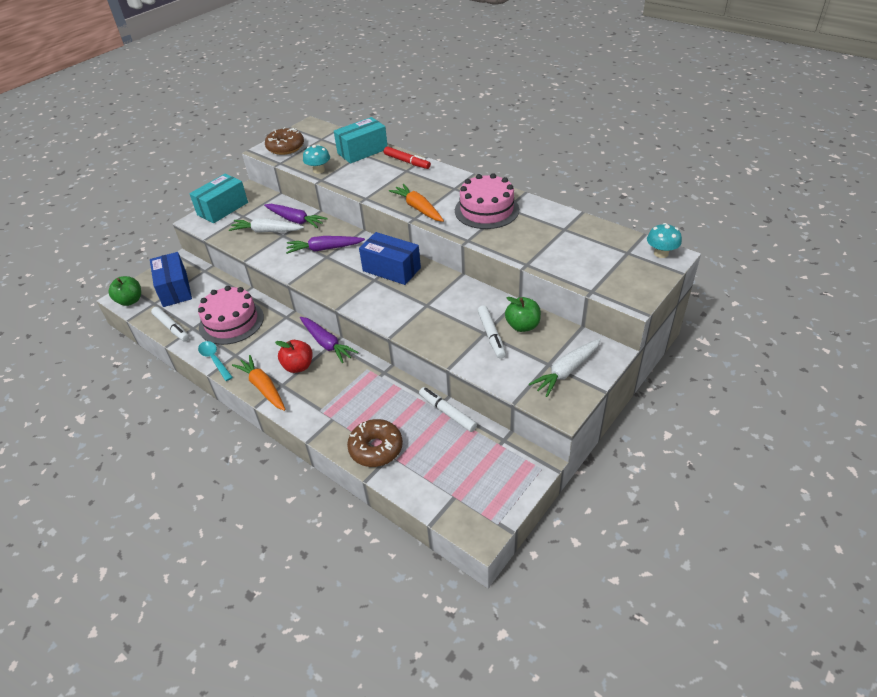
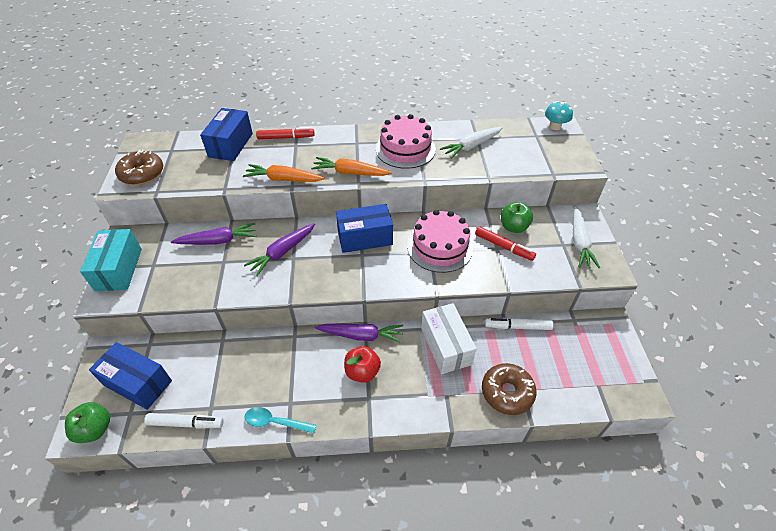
camera: 45 degrees left, 5 degrees up
pink cake [198,286,264,345] -> pink cake moved to [407,210,473,273]
white carrot [229,218,304,233] -> white carrot moved to [440,127,503,159]
orange carrot [232,355,286,411] -> orange carrot moved to [243,164,325,182]
turquoise mushroom [303,144,330,174] -> none
turquoise box [334,117,388,164] -> blue box [200,108,253,161]
white marker [478,305,506,359] -> red marker [475,226,536,261]
none -> white box [421,303,477,374]

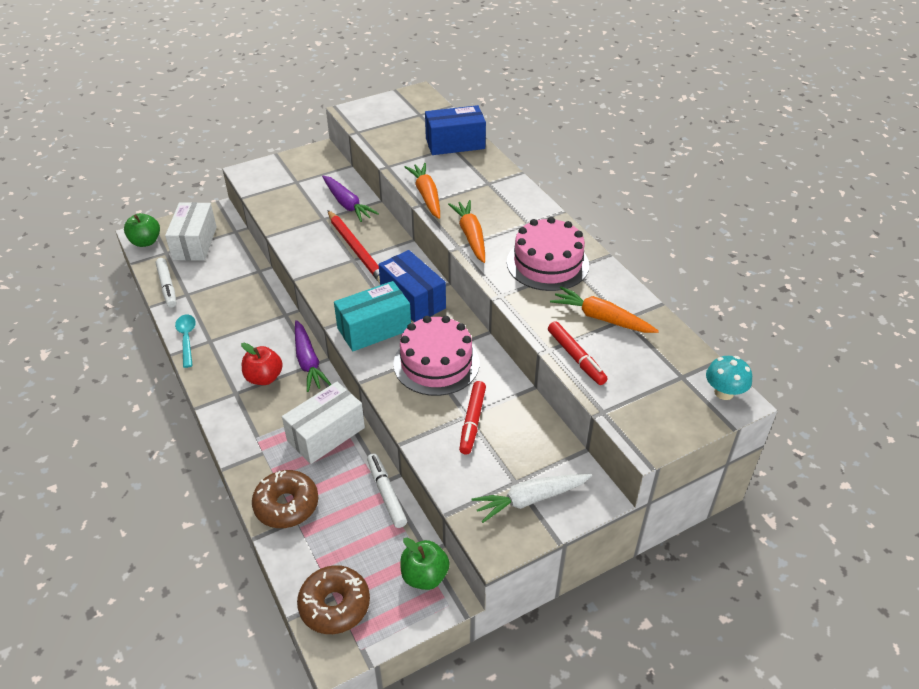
camera: 65 degrees right, 5 degrees down
turquoise box [80,229,142,291] -> turquoise box moved to [334,281,411,351]
blue box [89,342,172,410] -> white box [165,202,217,261]
brown donut [115,149,163,185] -> brown donut moved to [297,565,370,634]
purple carrot [244,223,315,276] -> red pencil [327,210,380,283]
red marker [256,127,315,139] -> red marker moved to [548,321,608,385]
white carrot [440,127,503,159] -> orange carrot [550,286,659,333]
green apple [501,202,533,233] -> green apple moved to [400,537,450,590]

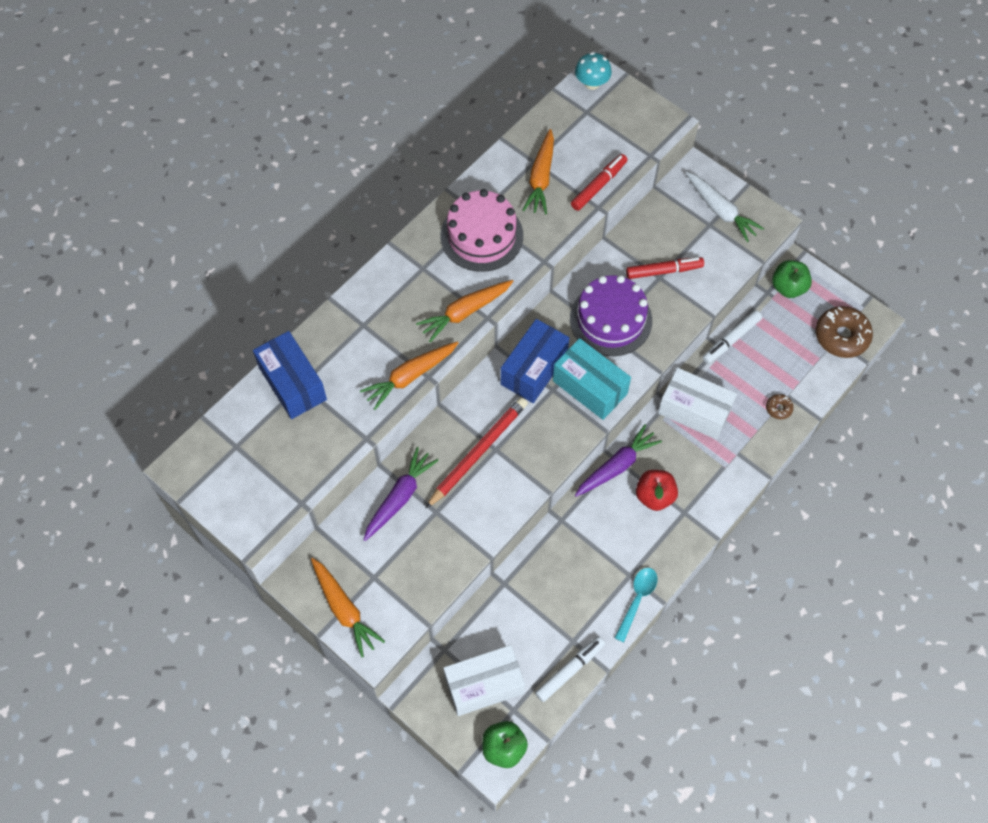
camera: 110 degrees left, 20 degrees up
turquoise spoon [175,315,196,368] -> turquoise spoon turned 150 degrees clockwise [615,568,658,642]
brown donut [252,470,319,528] -> brown donut [766,394,794,419], size x0.47
pink cake [393,316,479,396] -> purple cake [570,275,652,356]
none -> orange carrot [311,558,385,658]

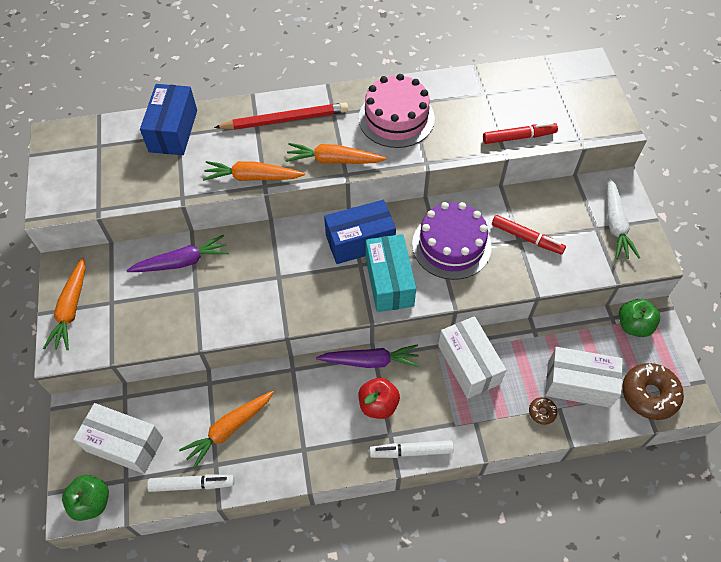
camera: 40 degrees right, 5 degrees down
red pencil [425,397,528,509] -> red pencil moved to [214,103,348,130]
orange carrot [522,129,554,214] -> orange carrot moved to [179,391,274,469]
turquoise mushroom [575,52,612,90] -> none
turquoise spoon [615,568,658,642] -> none
white marker [703,310,762,364] -> white marker moved to [369,440,454,458]
none -> white box [545,347,623,408]

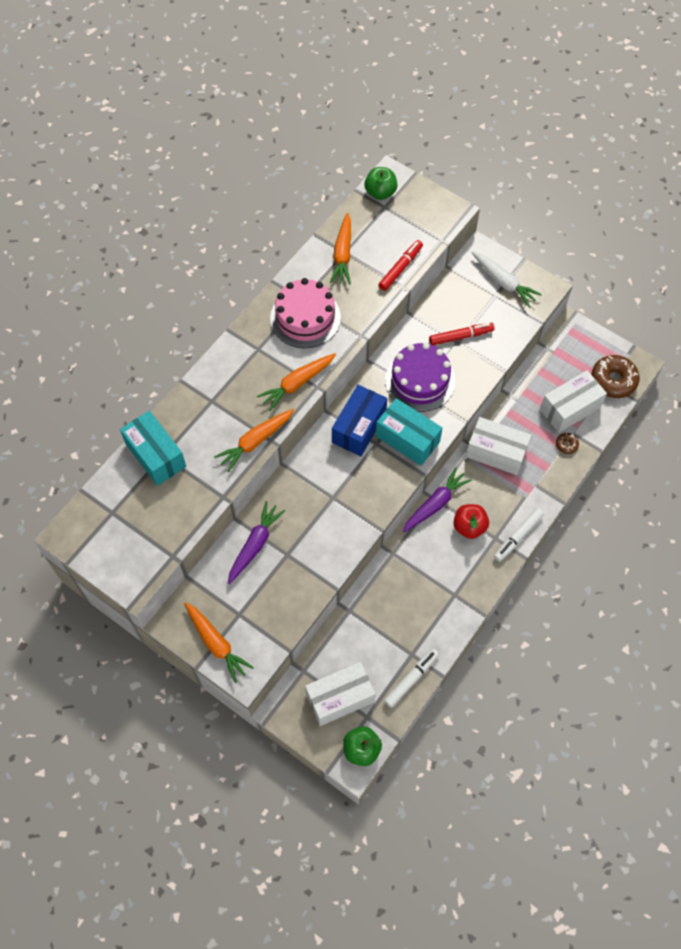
camera: 45 degrees left, 5 degrees up
blue box [140,84,197,155] -> turquoise box [120,411,186,486]
orange carrot [179,391,274,469] -> orange carrot moved to [330,213,351,285]
red pencil [214,103,348,130] -> none
green apple [619,299,660,337] -> green apple moved to [365,167,397,200]

